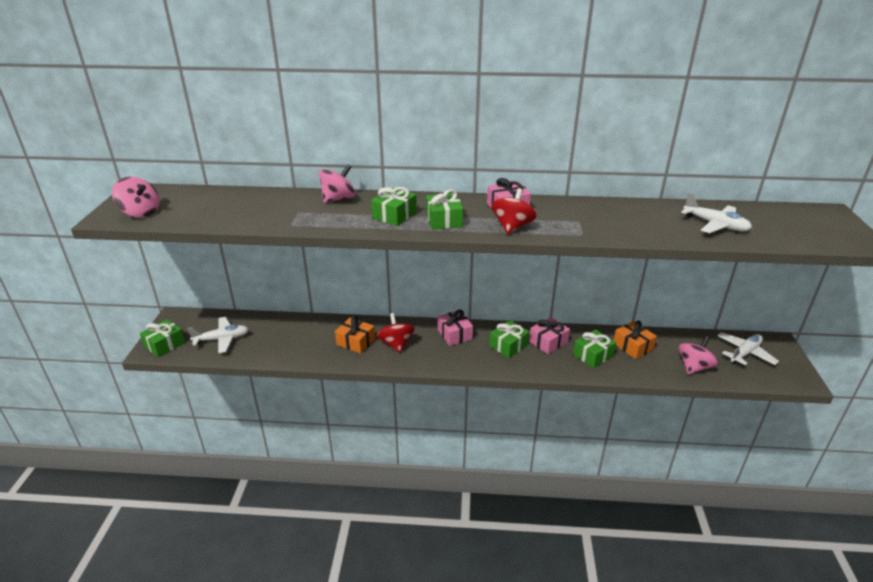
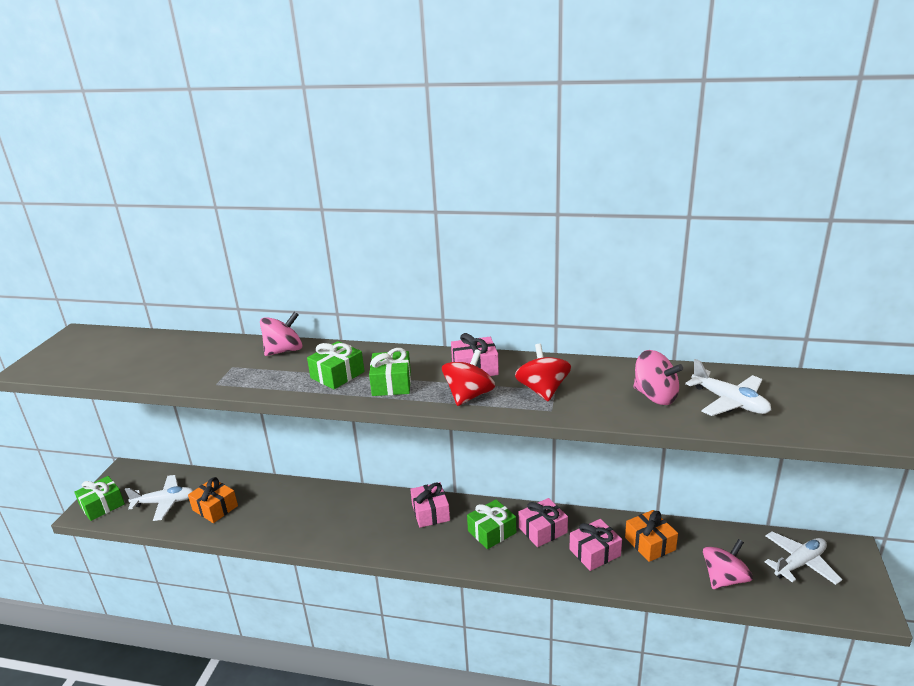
camera: 10 degrees right, 5 degrees down
pink spinning top [112,177,160,218] -> pink spinning top moved to [634,350,683,405]
orange gift [335,316,375,354] -> orange gift moved to [188,477,238,523]
red spinning top [377,313,415,353] -> red spinning top moved to [515,344,571,402]
green gift [573,329,616,368] -> pink gift [569,519,622,571]

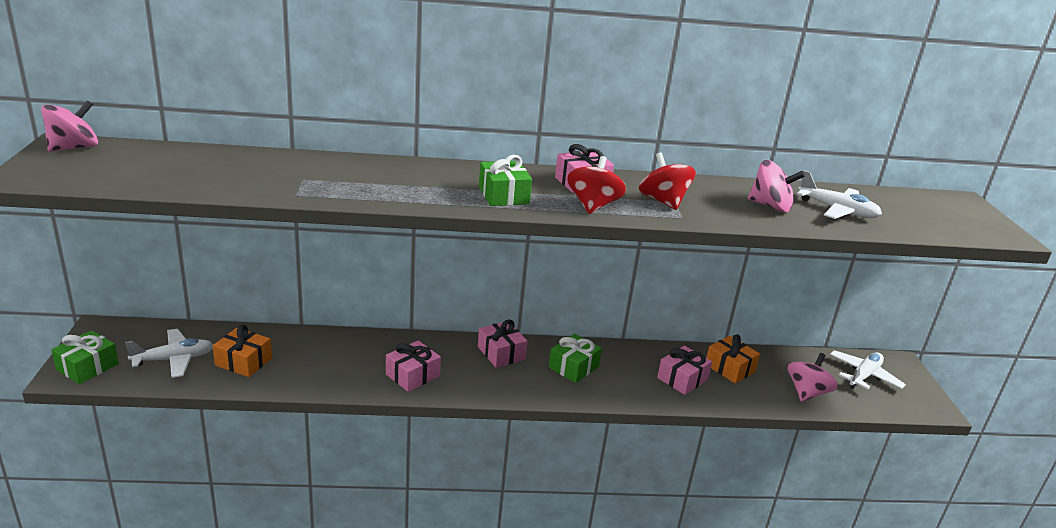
camera: 20 degrees left, 0 degrees up
pink spinning top [260,312,302,356] -> pink spinning top moved to [41,100,98,152]
green gift [307,341,365,389] -> none
pink gift [519,498,568,547] -> pink gift moved to [386,340,441,392]

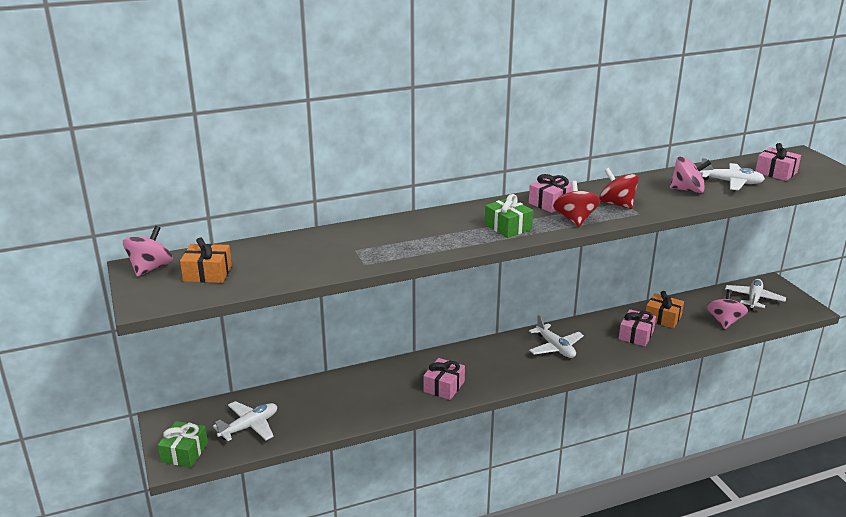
camera: 15 degrees left, 0 degrees up
orange gift [213,325,272,377] -> orange gift moved to [180,237,232,283]
pink gift [478,319,528,368] -> pink gift moved to [755,143,801,181]
green gift [549,334,602,383] -> white plane [529,315,584,358]

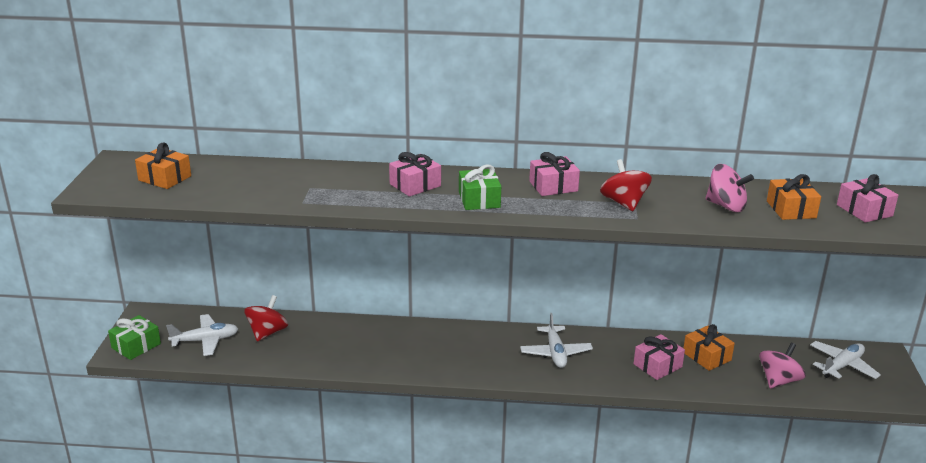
camera: 25 degrees right, 0 degrees up
pink spinning top [123,226,173,277] -> none
pink gift [423,358,465,400] -> pink gift moved to [389,152,441,196]
red spinning top [553,181,600,227] -> red spinning top moved to [244,295,288,341]
white plane [700,158,765,190] -> orange gift [767,174,821,220]

